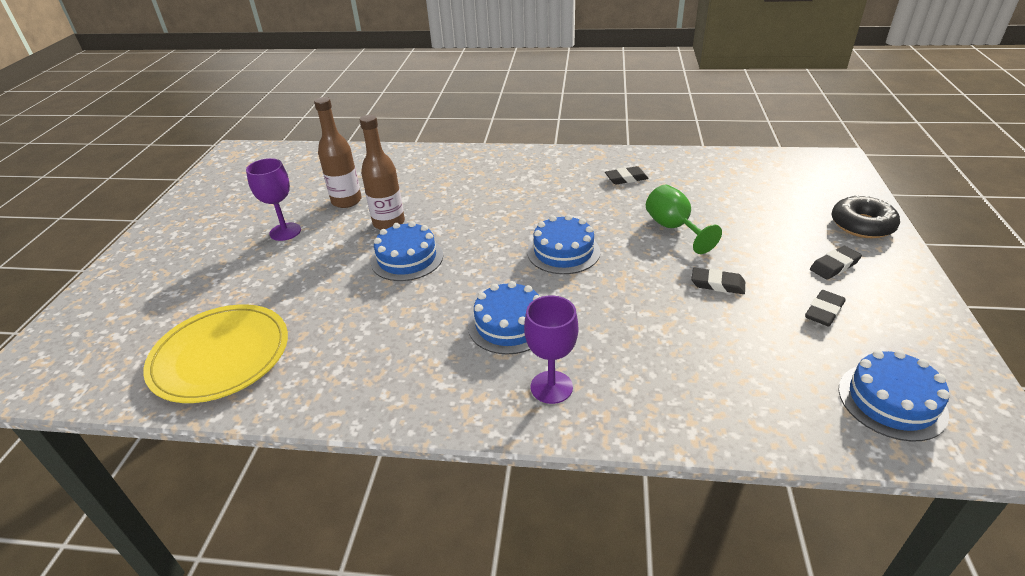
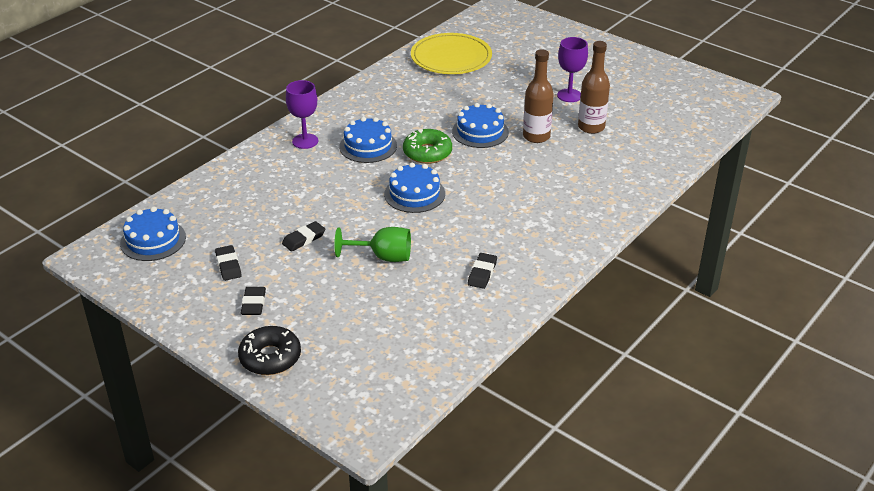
camera: 120 degrees right, 0 degrees up
none -> green donut [403,129,452,164]

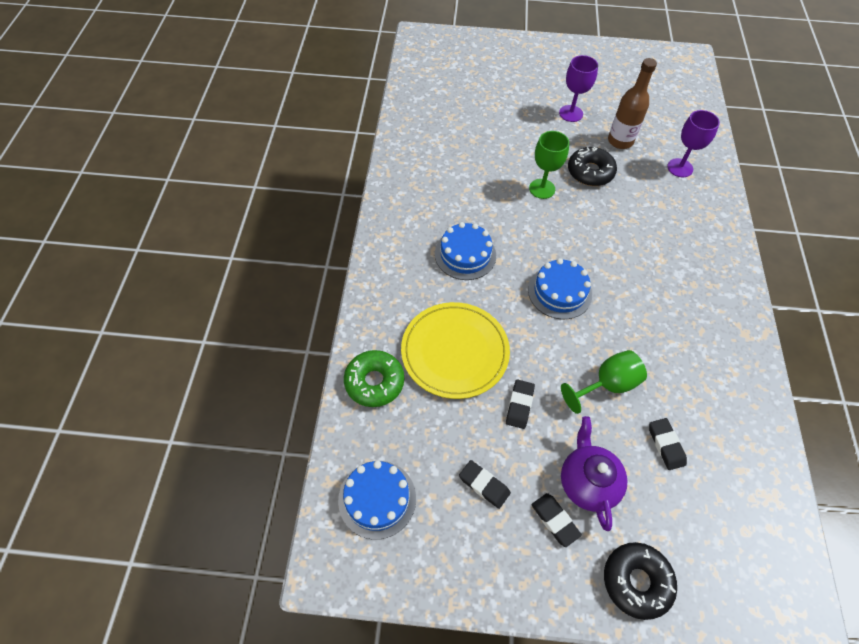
camera: 35 degrees left, 20 degrees up
purple goblet [286,80,318,149] -> purple goblet moved to [667,110,720,177]
green donut [403,129,452,164] -> green donut moved to [344,350,404,407]
yellow plate [411,33,492,74] -> yellow plate moved to [401,302,510,399]
blue cake [452,103,509,148] -> green goblet [529,131,569,199]
black eraser [468,253,497,289] -> black eraser moved to [649,418,687,470]
brown bottle [523,49,554,143] -> black donut [568,147,617,186]
none -> purple teapot [561,416,627,531]

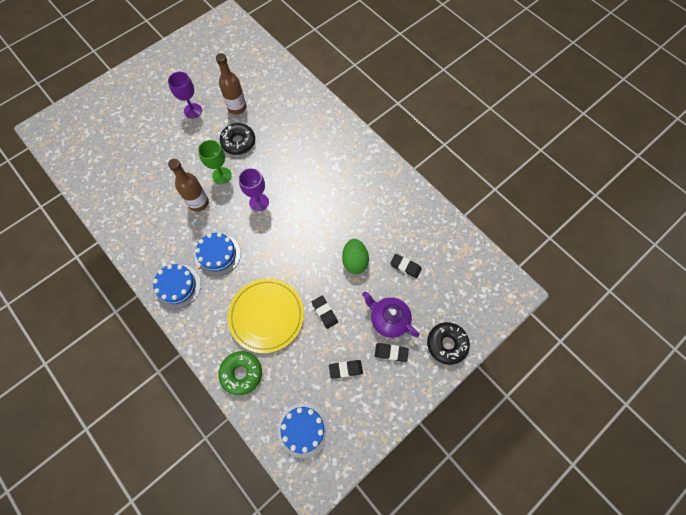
camera: 45 degrees left, 10 degrees up
blue cake [528,258,592,319] -> blue cake moved to [153,264,201,309]
green goblet [561,350,647,414] -> green egg [342,239,369,274]
purple goblet [667,110,720,177] -> purple goblet moved to [239,168,269,211]
none -> brown bottle [168,159,209,212]

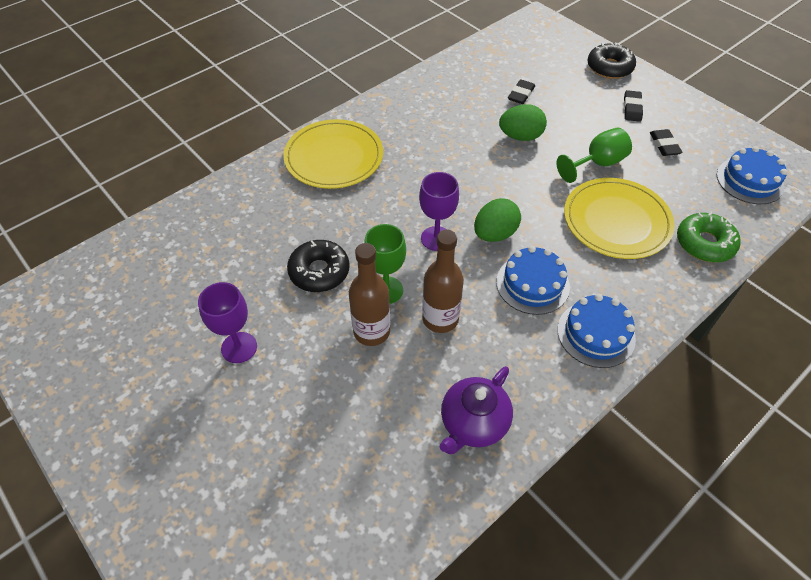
camera: 90 degrees left, 15 degrees down
brown bottle [216,53,247,115] -> brown bottle moved to [349,243,390,346]
black eraser [312,296,338,329] -> green goblet [556,128,632,183]
purple teapot [362,291,419,338] -> purple teapot moved to [440,366,513,454]
none -> yellow plate [283,119,383,189]
none -> green egg [474,198,521,242]

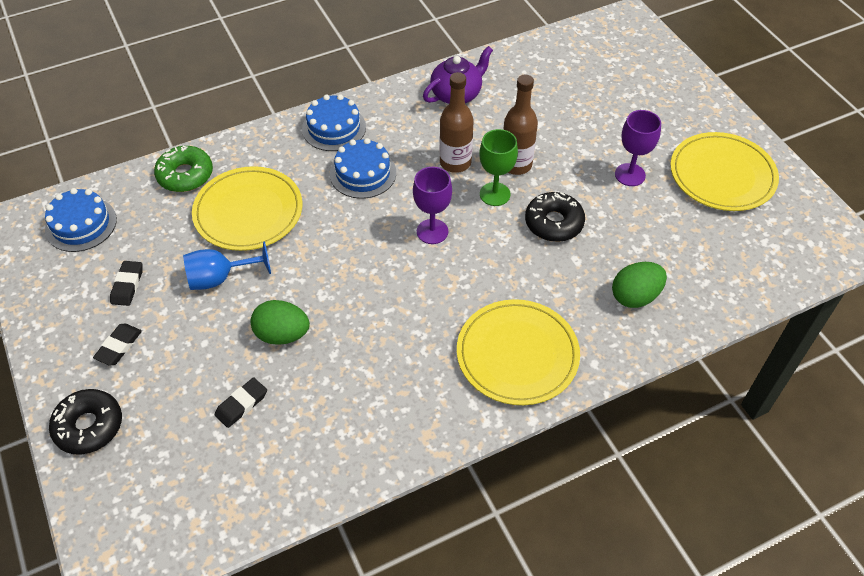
camera: 165 degrees left, 0 degrees up
green egg [474,198,521,242] -> green egg moved to [612,262,667,308]
green goblet [556,128,632,183] -> blue goblet [183,241,271,290]
none -> yellow plate [670,132,779,211]

